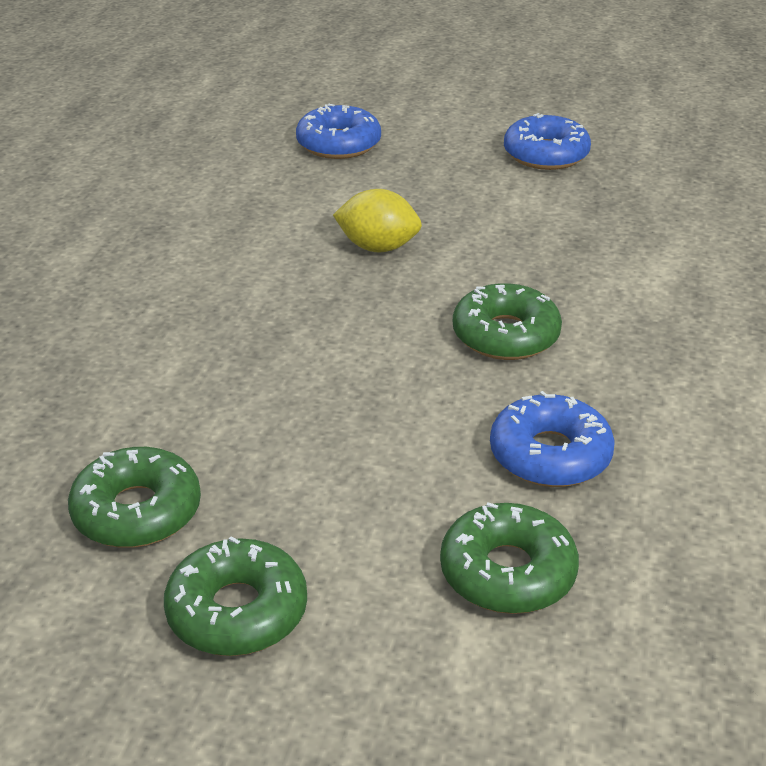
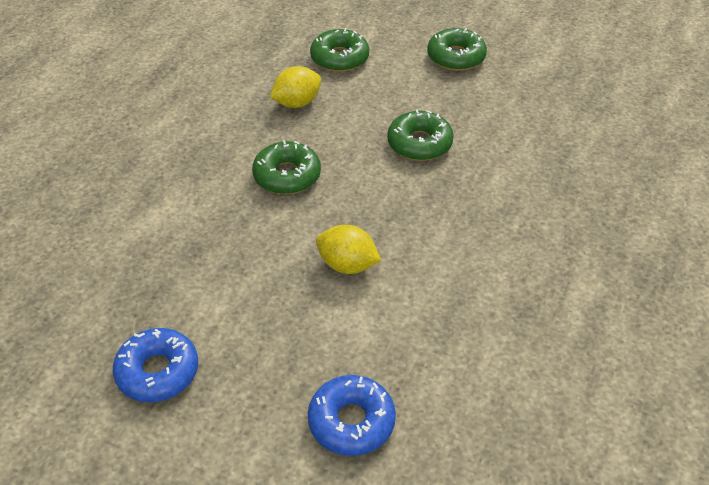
camera: 170 degrees left, 10 degrees up
green donut [68,447,201,548] -> green donut moved to [387,110,454,161]
blue donut [490,391,615,487] -> yellow lemon [270,66,321,108]

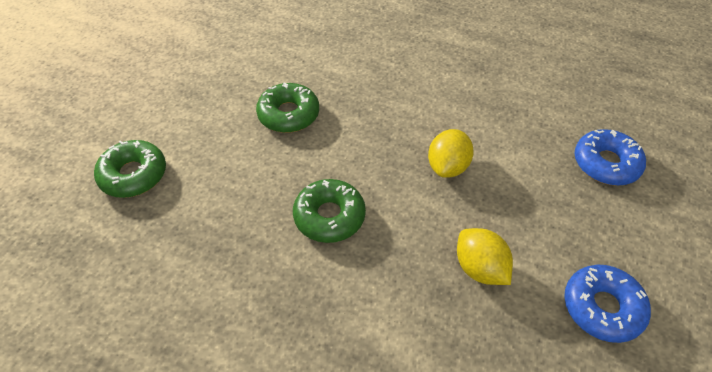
camera: 90 degrees left, 5 degrees up
yellow lemon [270,66,321,108] -> yellow lemon moved to [457,228,513,285]
green donut [427,28,487,71] -> none

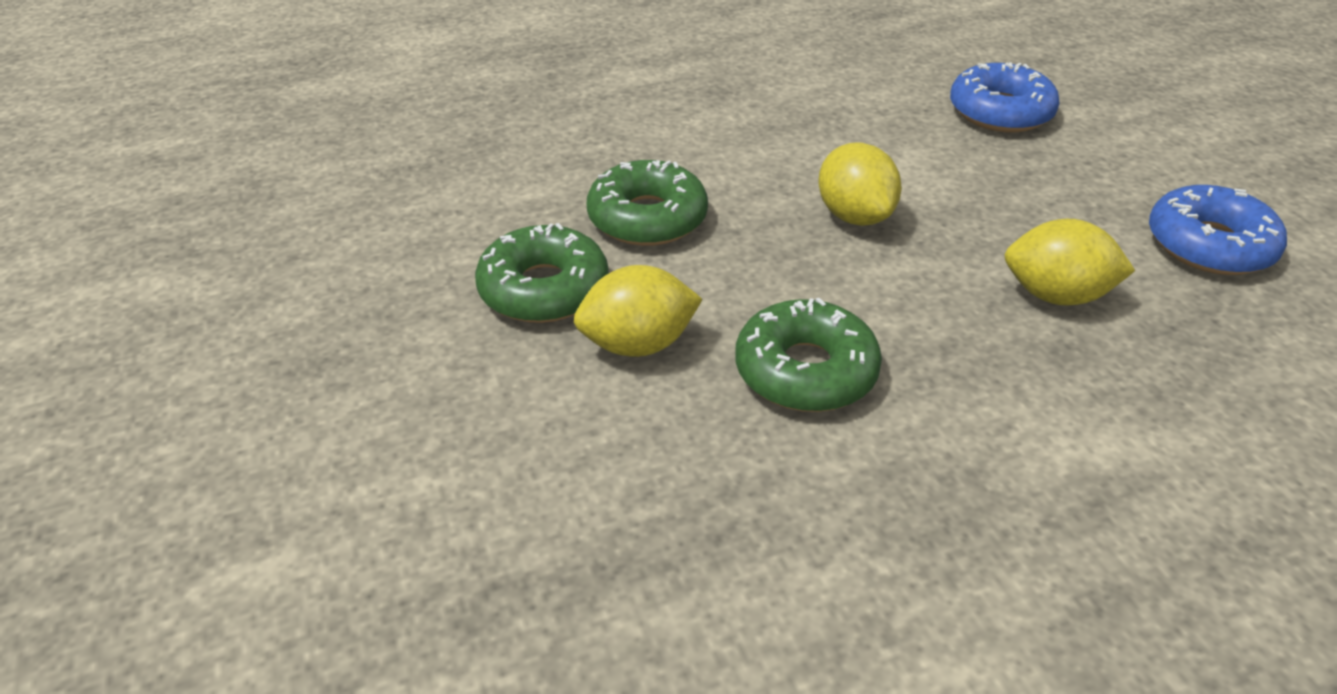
camera: 45 degrees left, 10 degrees down
green donut [94,140,166,198] -> green donut moved to [587,160,708,246]
none -> yellow lemon [574,265,703,357]

